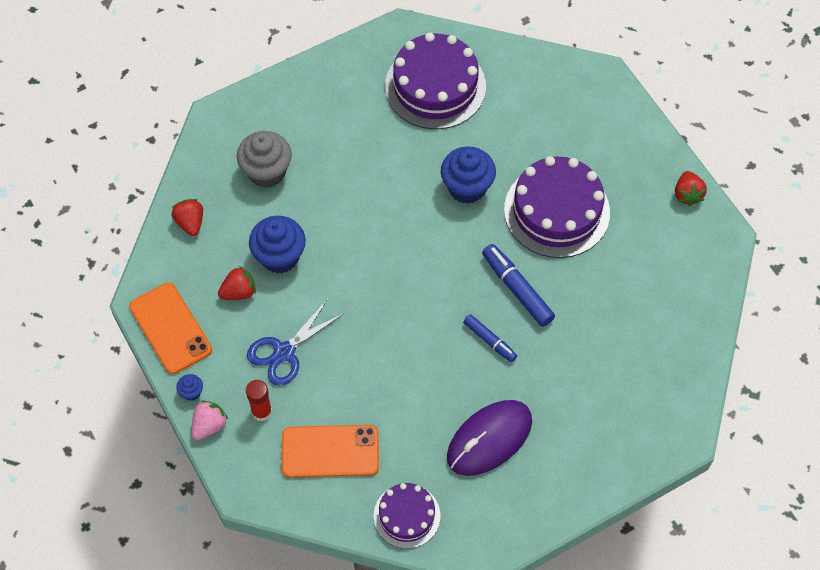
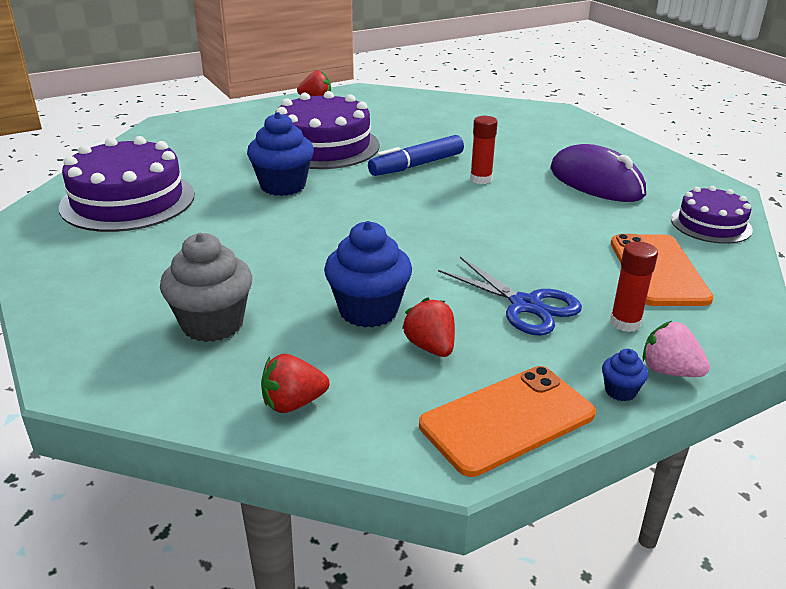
camera: 90 degrees left, 30 degrees down
blue marker [463,314,517,362] -> red glue stick [470,116,498,184]

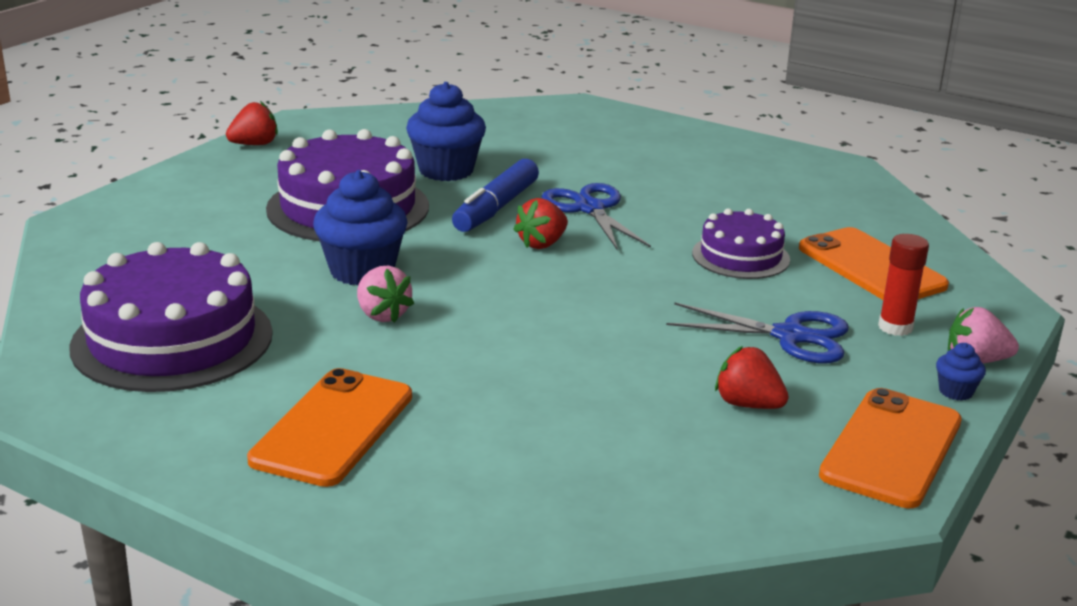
camera: 30 degrees left, 5 degrees down
grey cupcake [160,233,252,342] -> none
red strawberry [261,354,330,413] -> red strawberry moved to [513,198,568,249]
blue cupcake [324,221,412,328] -> blue cupcake moved to [406,82,486,181]
red glue stick [470,116,498,184] -> blue scissors [541,183,651,251]
purple mouse [550,144,646,202] -> none
purple cake [671,186,753,244] -> purple cake moved to [692,208,790,279]
none -> orange phone [247,368,412,487]
none -> pink strawberry [357,266,414,323]

